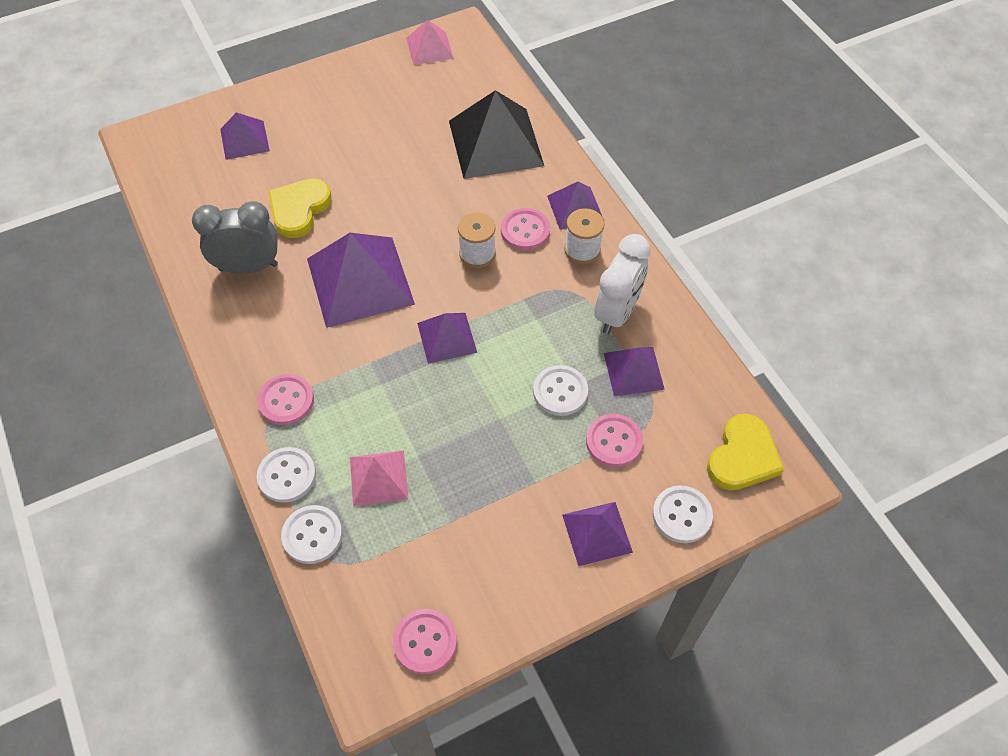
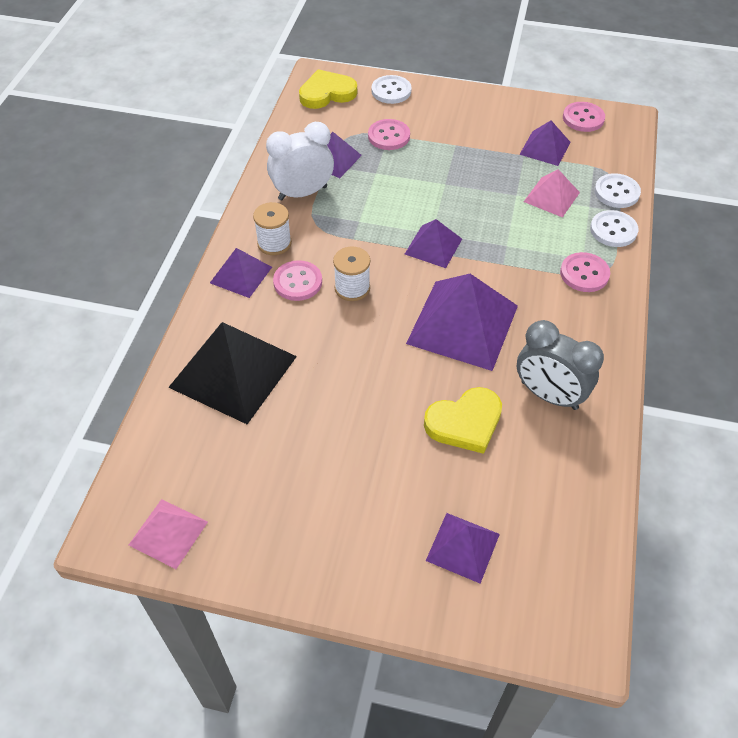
camera: 140 degrees left, 5 degrees down
white button [533,365,588,416] -> none
purple pyramid [562,502,633,566] -> purple pyramid moved to [519,120,570,166]

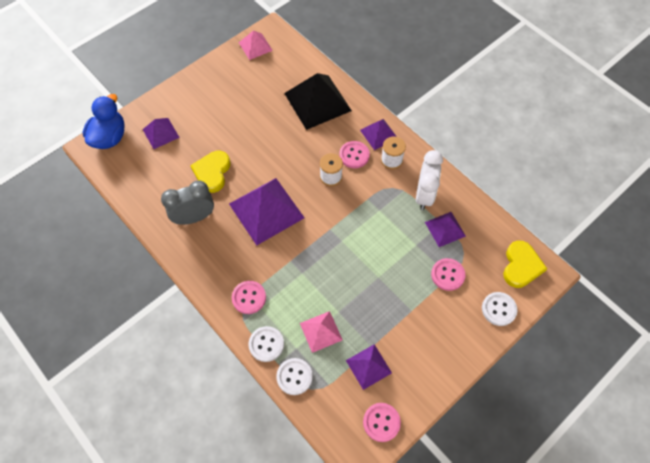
camera: 125 degrees right, 10 degrees up
purple pyramid [405,219,462,268] -> none
none -> blue duck [83,94,125,149]

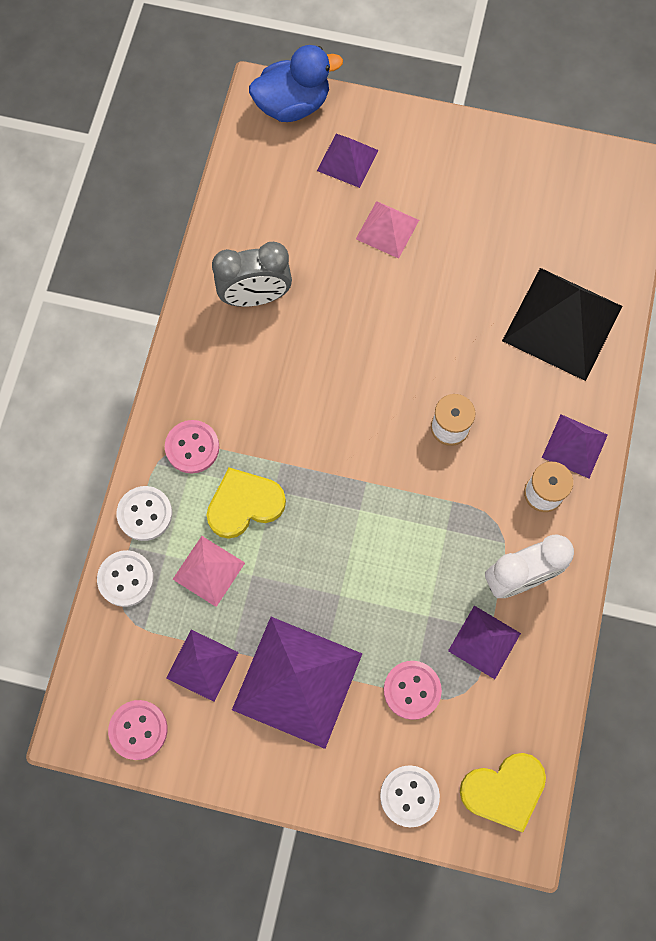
camera: 55 degrees right, 10 degrees up
grey clock [161,180,214,225] -> grey clock turned 135 degrees clockwise [212,242,292,307]
yellow heart [190,151,230,193] -> yellow heart moved to [207,468,286,539]
purple pyramid [229,178,305,246] -> purple pyramid moved to [232,617,362,749]
pink pyramid [239,30,273,60] -> pink pyramid moved to [356,201,419,259]
pink button [339,141,370,168] -> none

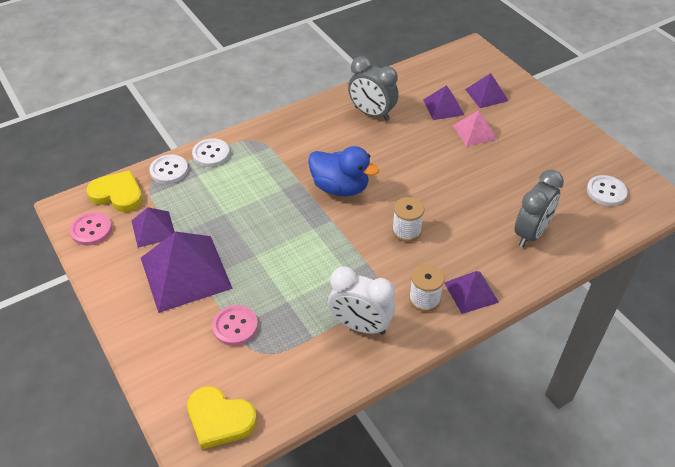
camera: 45 degrees right, 25 degrees down
pink button [165,420,219,473] -> none
pink pyramid [173,536,245,607] -> none
yellow heart [207,468,286,539] -> yellow heart moved to [87,170,143,212]
blue duck [249,45,343,122] -> blue duck moved to [308,146,379,196]
white button [380,765,440,827] -> white button moved to [587,175,627,206]
purple pyramid [448,606,521,679] -> purple pyramid moved to [423,85,464,120]
black pyramid [502,268,622,381] -> grey clock [514,170,564,247]

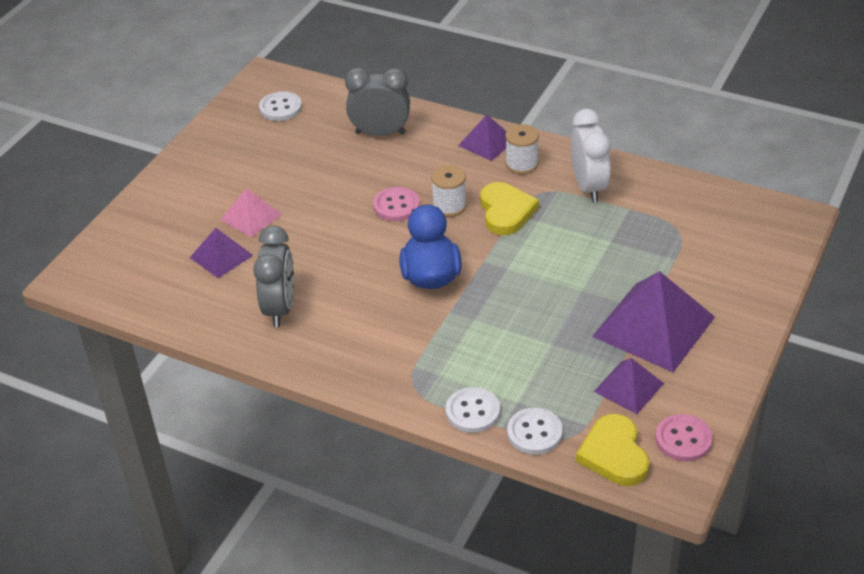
camera: 120 degrees left, 5 degrees down
yellow heart [187,386,257,450] -> yellow heart moved to [480,182,539,235]
pink button [212,305,258,346] -> pink button moved to [373,187,420,221]
purple pyramid [465,73,508,108] -> none

